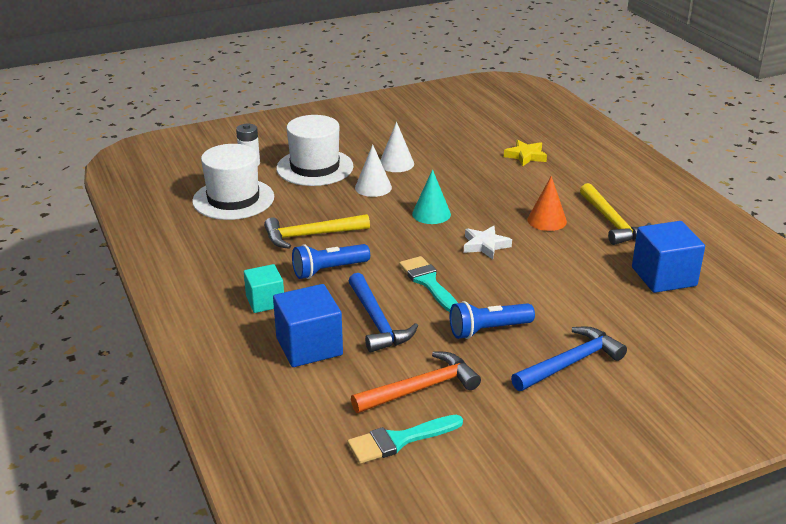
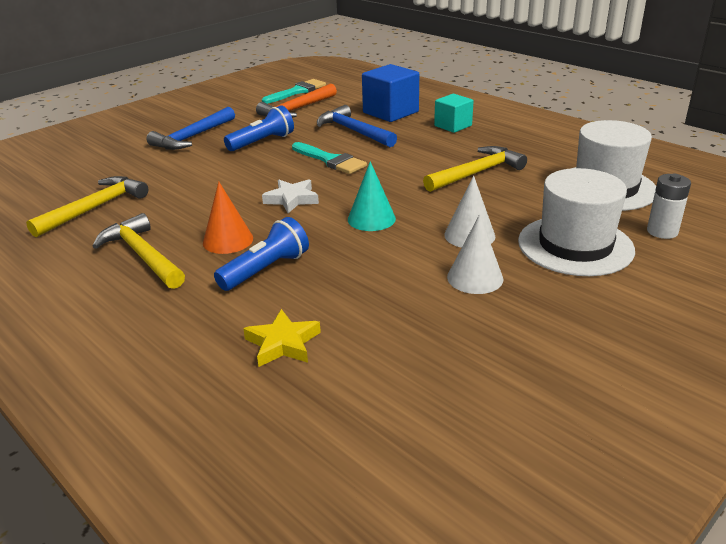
camera: 160 degrees right, 0 degrees up
blue flashlight [292,244,370,279] -> blue flashlight moved to [214,217,309,291]
blue cube [632,221,705,293] -> yellow hammer [26,176,148,237]

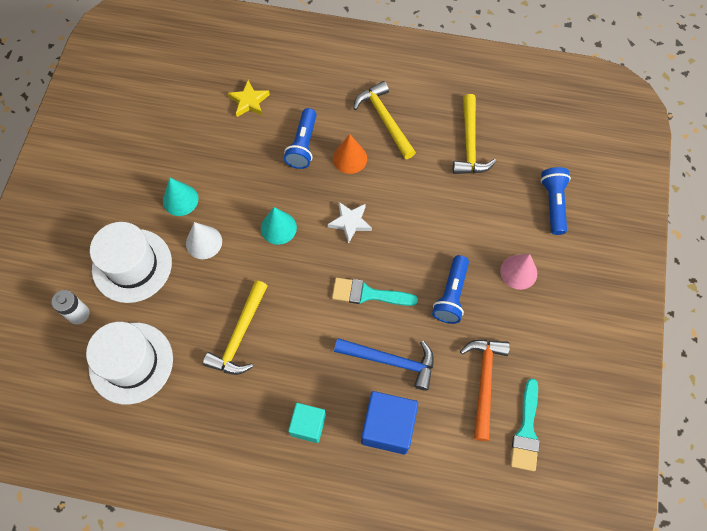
camera: 145 degrees right, 35 degrees up
yellow hammer [92,213,185,289] -> yellow hammer turned 135 degrees counterclockwise [353,81,416,159]
blue hammer [146,107,235,150] -> pink cone [500,253,537,290]
white cone [447,214,503,294] -> turquoise cone [163,178,198,216]
none -> blue flashlight [540,167,571,235]

